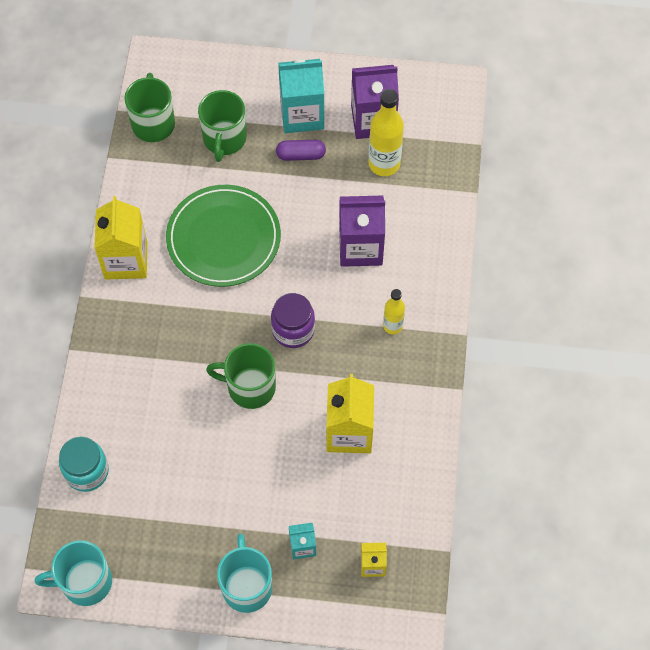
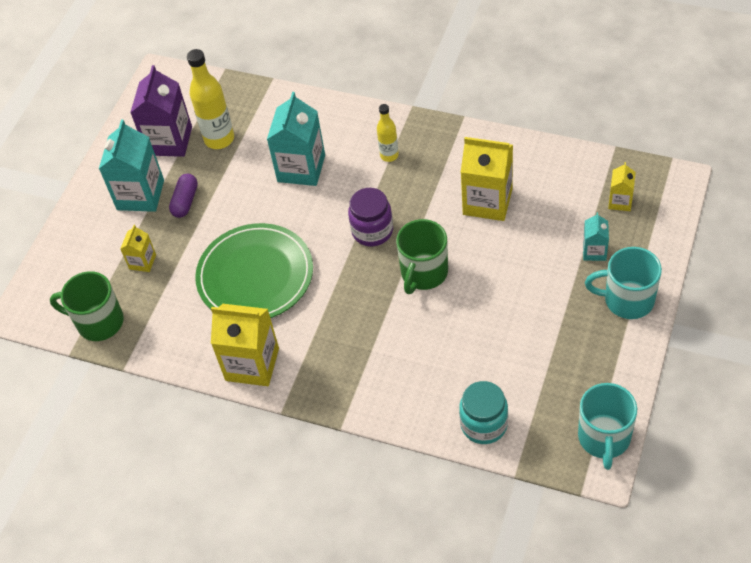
camera: 70 degrees left, 10 degrees down
green mug [198,90,247,162] -> yellow carton [120,225,156,272]
purple carton [339,195,385,267] -> turquoise carton [267,92,325,186]

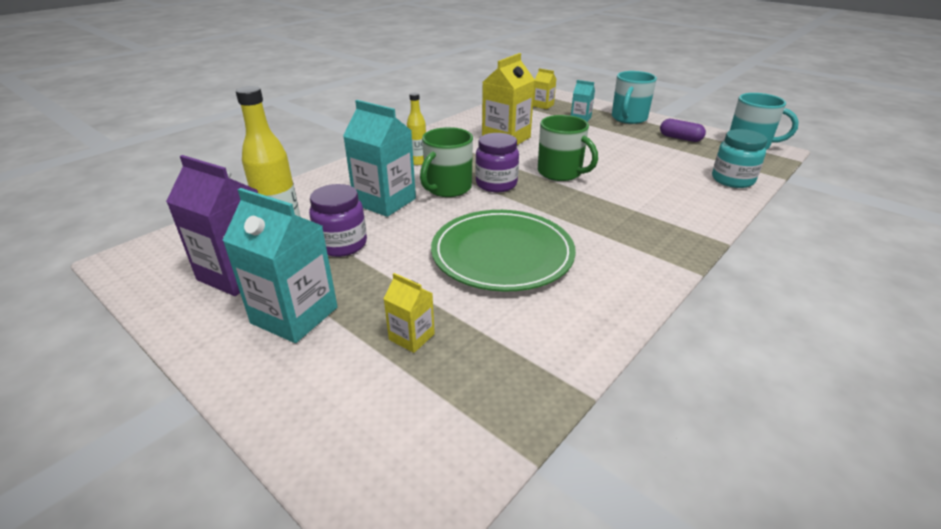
camera: 75 degrees left, 20 degrees down
green mug [50,271,124,341] -> green mug moved to [420,127,473,197]
purple capsule [169,174,198,218] -> purple capsule moved to [660,119,706,142]
yellow carton [211,304,279,386] -> none
none -> purple jar [309,184,367,257]

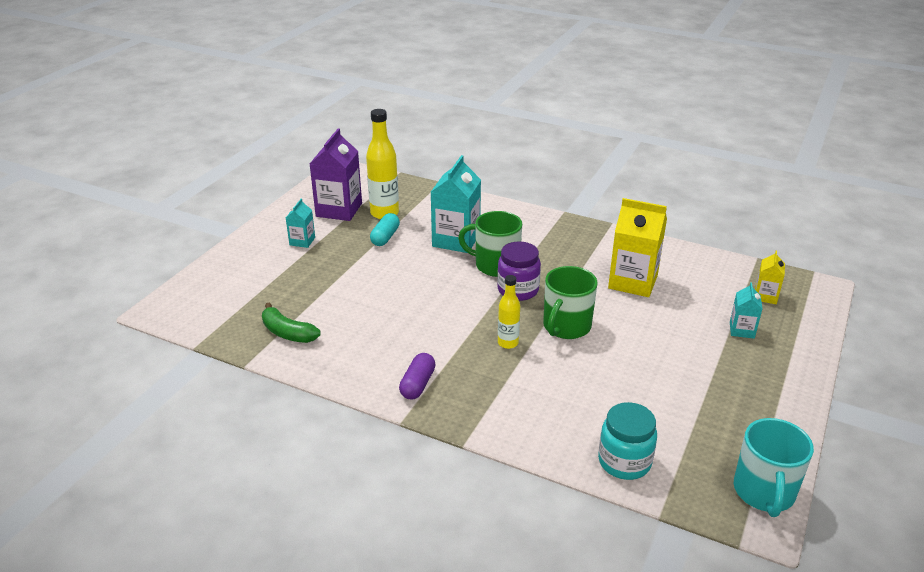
camera: 75 degrees right, 0 degrees up
turquoise carton [222,188,338,343] -> turquoise carton [286,198,315,248], size x0.52
purple jar [309,184,367,257] -> turquoise capsule [370,213,400,246]
yellow carton [384,273,435,353] -> none
yellow bottle [407,93,426,165] -> yellow bottle moved to [498,275,520,349]
green plate [431,210,576,292] -> none
turquoise mug [612,71,657,124] -> none
purple capsule [660,119,706,142] -> purple capsule moved to [399,353,436,400]
none -> green banana [262,303,321,343]

